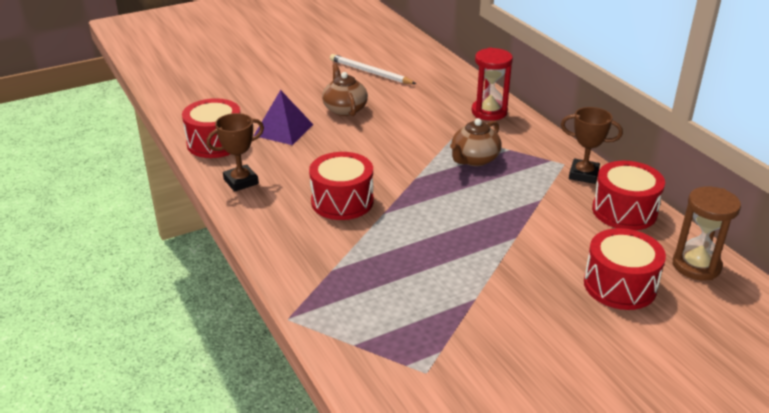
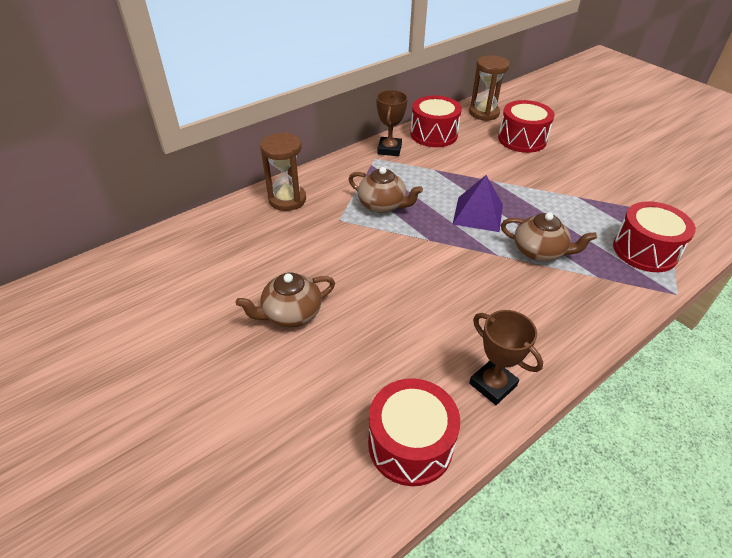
camera: 100 degrees left, 10 degrees up
purple pyramid [254,90,313,145] -> purple pyramid moved to [452,175,503,232]
red drum [309,152,374,220] -> red drum moved to [613,201,696,272]
white pencil [330,54,416,84] -> none
red hourglass [472,48,513,121] -> brown hourglass [260,132,306,211]
none -> brown teapot [501,212,597,261]

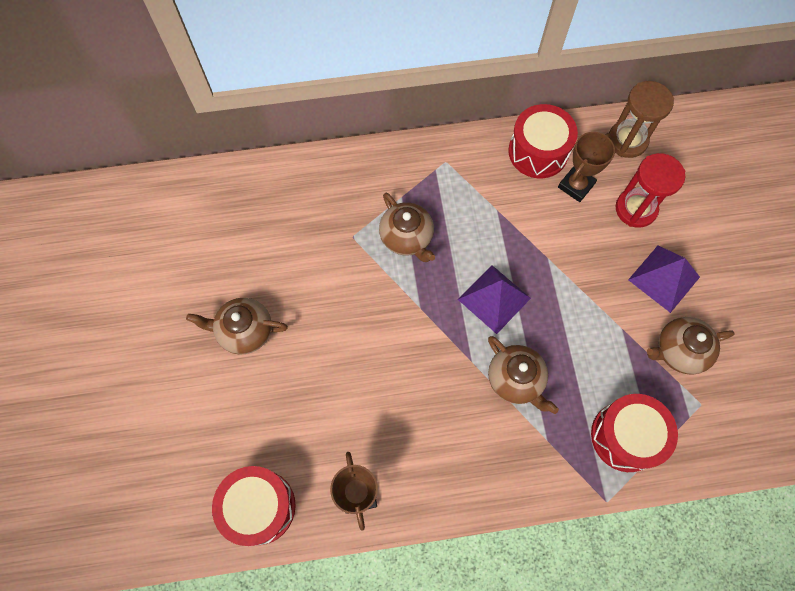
camera: 30 degrees right, 25 degrees up
brown hourglass [260,132,306,211] -> none
brown trophy [376,90,408,156] -> brown trophy moved to [558,132,615,202]
red drum [498,100,555,153] -> red hourglass [616,153,685,228]
none -> purple pyramid [628,246,700,313]
none -> brown teapot [647,317,735,375]

